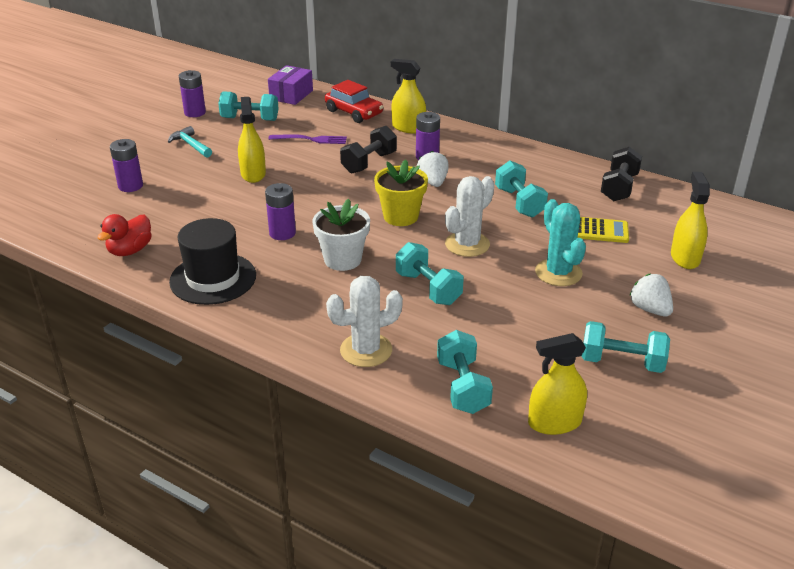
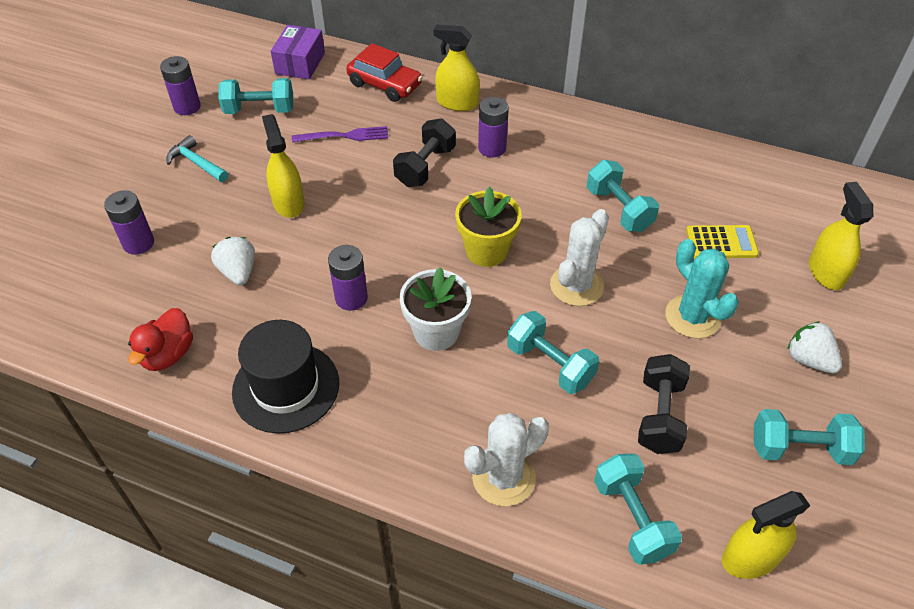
camera: 10 degrees left, 15 degrees up
white strawberry [417,151,449,187] -> white strawberry moved to [211,237,255,285]
black dumbbell [601,147,642,201] -> black dumbbell moved to [638,354,690,454]

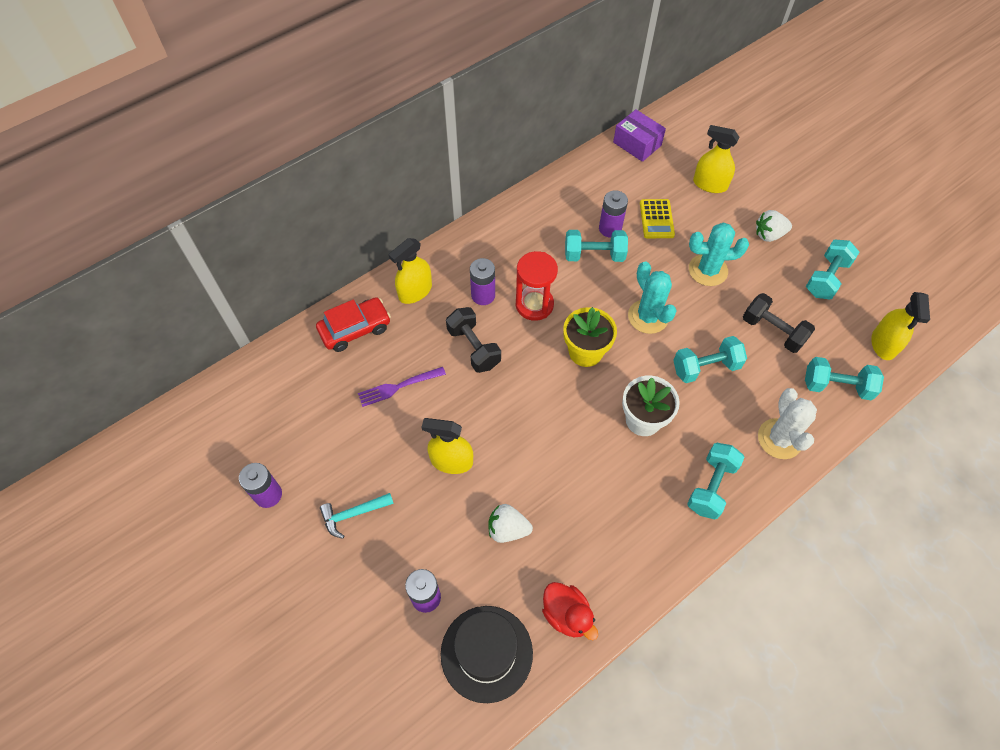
camera: 60 degrees left, 10 degrees up
turquoise dumbbell [219,78,293,114] -> turquoise dumbbell moved to [687,443,745,520]
black hat [232,320,339,434] -> black hat moved to [441,606,533,703]
purple box [271,25,325,80] -> purple box moved to [613,109,666,162]
purple fork [292,126,388,143] -> purple fork turned 135 degrees counterclockwise [358,367,446,407]
purple battery [328,245,368,311] -> purple battery moved to [599,190,628,238]
white cactus [550,209,609,306] -> turquoise cactus [628,261,677,334]
yellow calculator [686,225,759,258] -> yellow calculator turned 150 degrees clockwise [640,199,675,238]
none -> red hourglass [516,251,558,321]

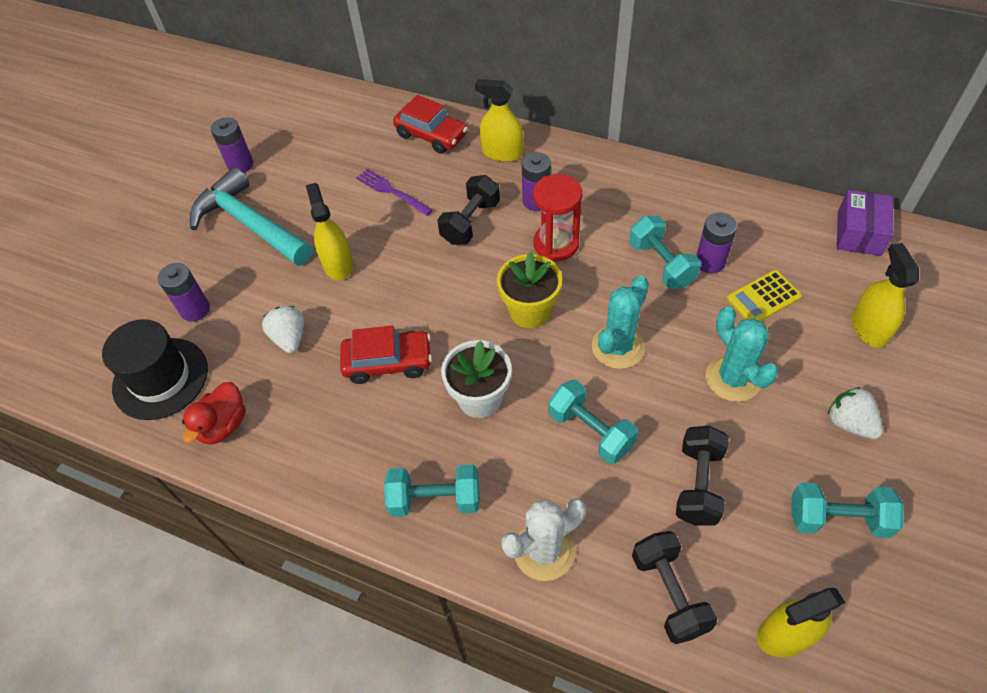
camera: 65 degrees right, 5 degrees down
turquoise hammer [320,493,394,539] -> turquoise hammer [190,167,313,266], size x2.06
turquoise dumbbell [805,357,884,401] -> black dumbbell [632,531,717,644]
none -> red car [340,326,432,384]

